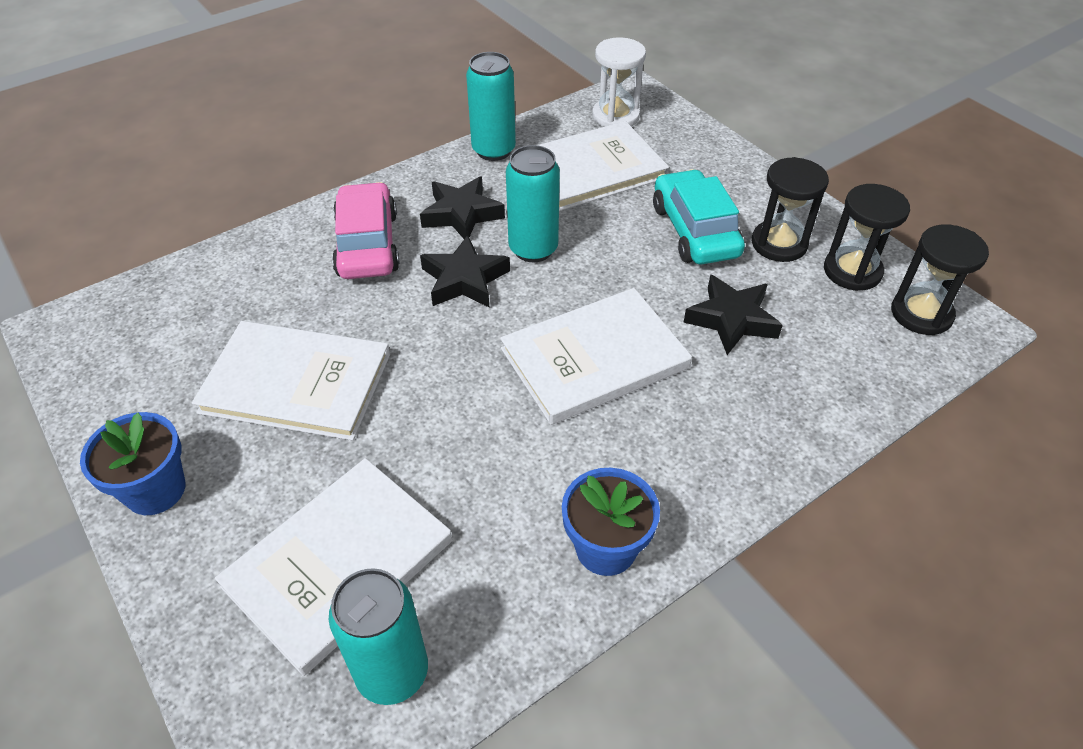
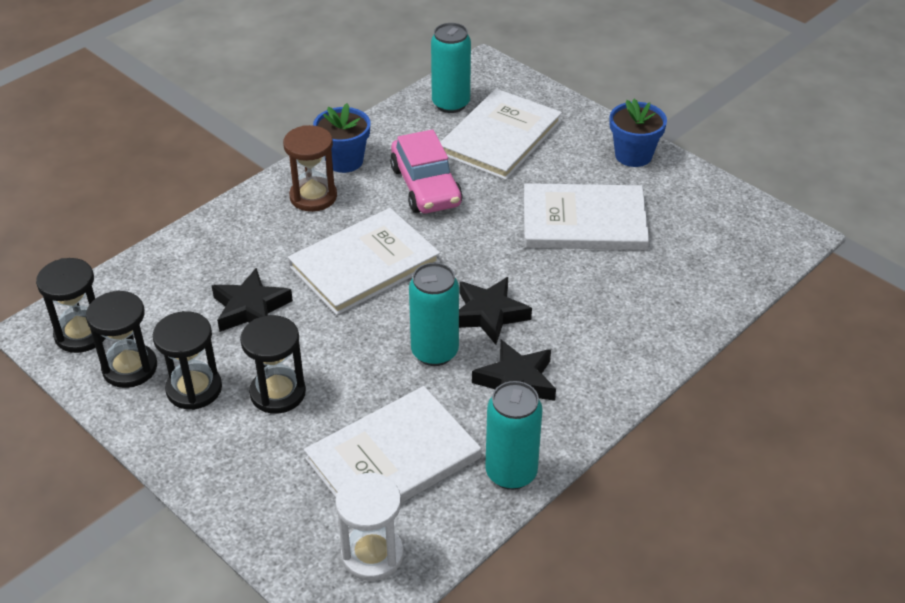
camera: 170 degrees right, 5 degrees down
pink car [332,182,400,279] -> pink car moved to [390,129,463,213]
turquoise car [653,169,745,264] -> black hourglass [240,315,306,414]
none -> brown hourglass [283,125,337,212]

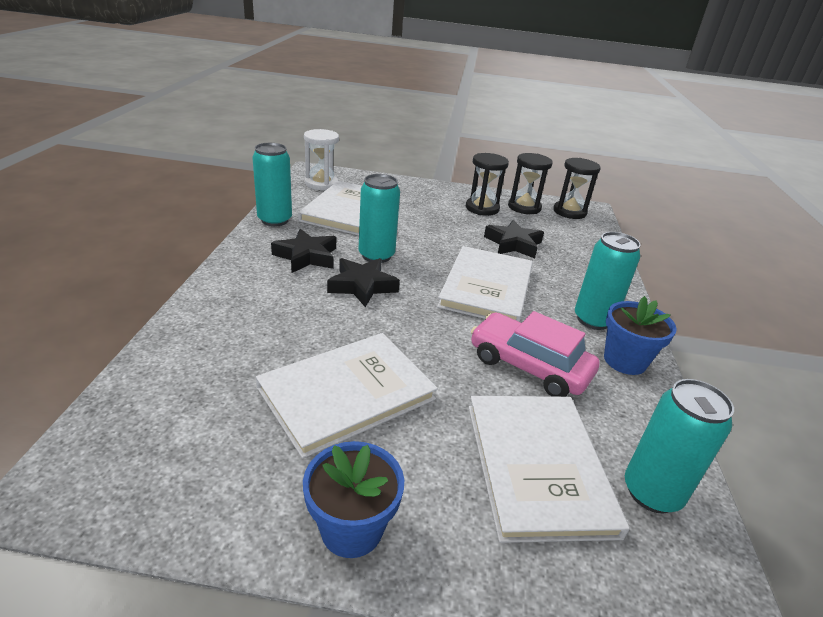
camera: 140 degrees right, 10 degrees down
black hourglass [240,315,306,414] -> none
brown hourglass [283,125,337,212] -> turquoise can [575,232,641,330]

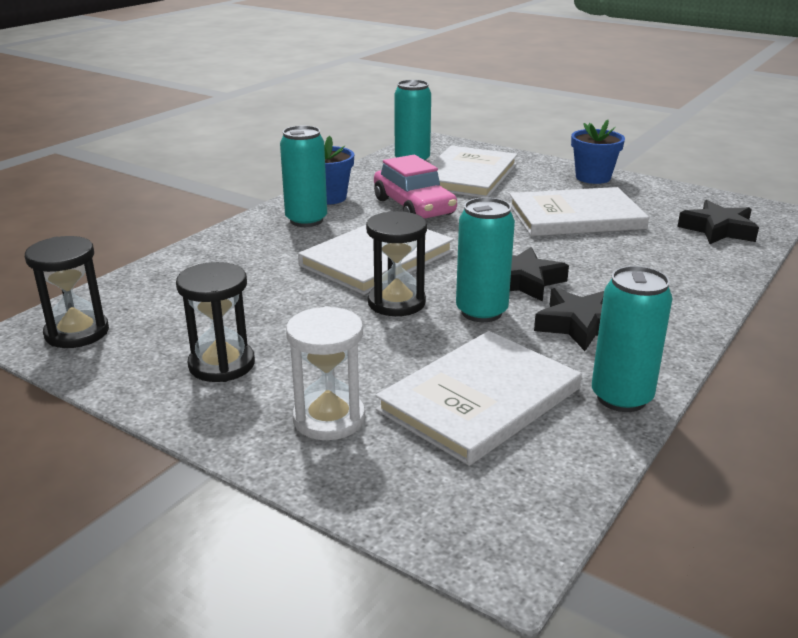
camera: 150 degrees left, 5 degrees down
white hourglass [304,129,339,190] -> white hourglass moved to [286,306,365,440]
black star [484,220,544,258] -> black star moved to [677,200,759,244]
black hourglass [508,153,553,214] -> black hourglass moved to [366,211,427,316]

